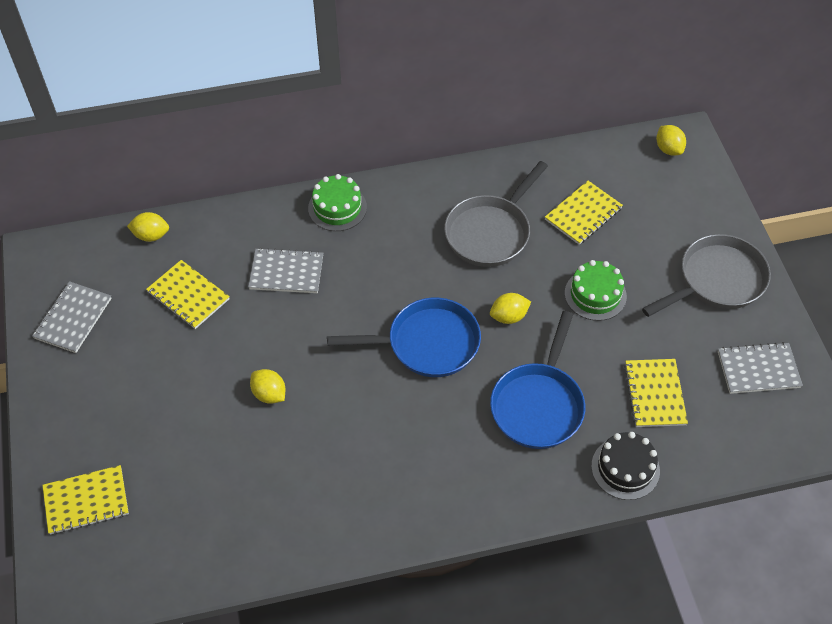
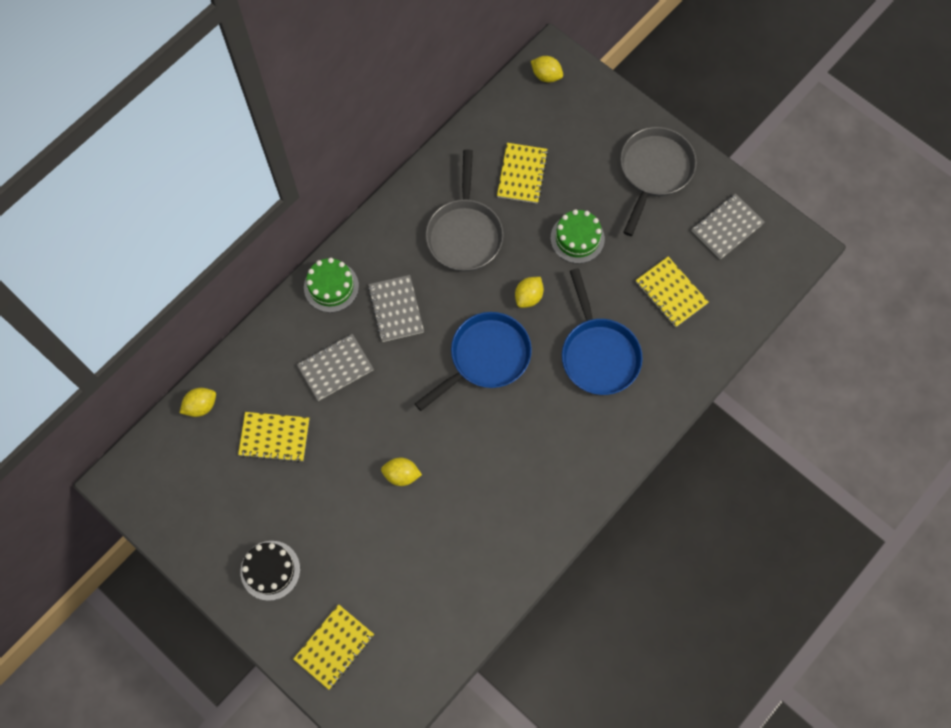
camera: 35 degrees left, 15 degrees up
grey notebook [32,281,112,353] -> grey notebook moved to [368,275,424,342]
black cake [591,432,660,500] -> black cake moved to [240,541,300,601]

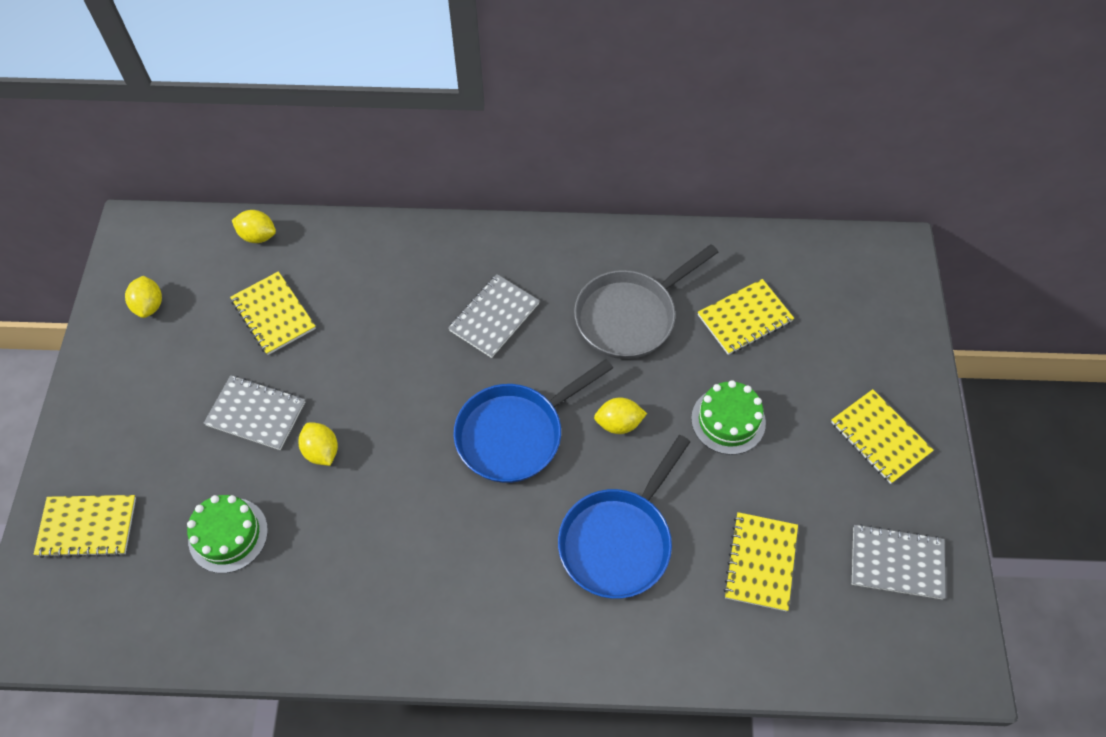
camera: 50 degrees right, 10 degrees down
black cake [240,541,300,601] -> none
grey notebook [297,334,373,401] -> grey notebook moved to [203,375,305,450]
green cake [304,258,359,313] -> green cake moved to [187,495,268,573]
blue pan [415,312,532,411] -> blue pan turned 135 degrees clockwise [454,359,613,483]
yellow lemon [531,56,563,83] -> yellow lemon moved to [125,276,162,318]
grey pan [620,127,697,236] -> yellow notebook [831,389,934,484]

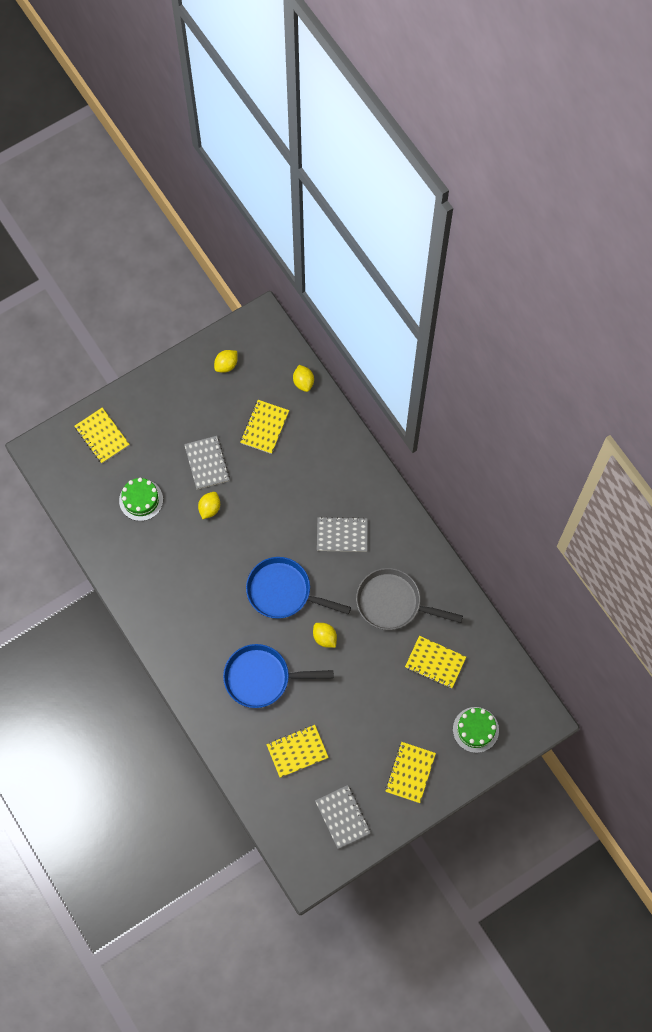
camera: 55 degrees right, 10 degrees up
green cake [691,380,766,455] -> green cake moved to [453,707,499,753]

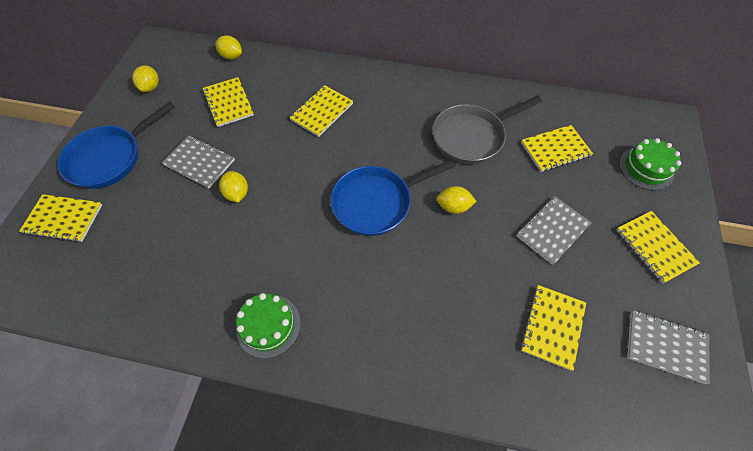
camera: 45 degrees left, 10 degrees down
green cake [119,478,163,521] -> green cake moved to [236,293,301,358]
blue pan [223,644,333,708] -> blue pan moved to [58,102,175,189]
grey notebook [317,517,368,552] -> grey notebook moved to [517,196,592,265]
none -> yellow notebook [289,85,353,137]

